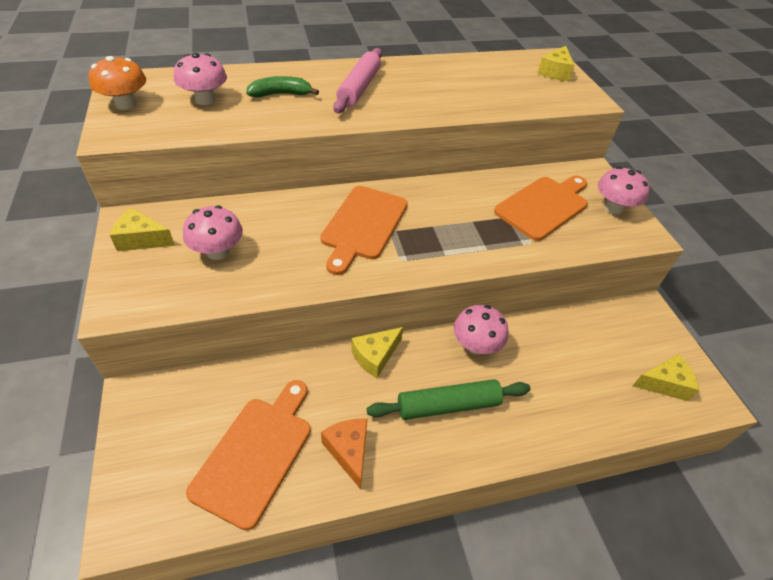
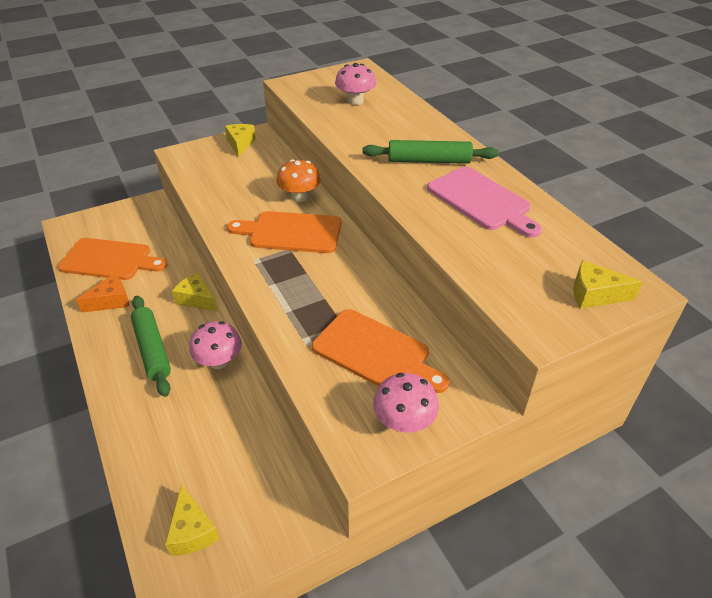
camera: 80 degrees right, 5 degrees down
orange mushroom [89,56,146,110] -> orange mushroom moved to [276,159,321,202]
pink mushroom [183,205,243,260] -> none
green banana [246,76,319,97] -> none
pink rolling pin [333,48,382,113] -> green rolling pin [362,140,499,164]
none -> pink cutting board [427,167,542,238]

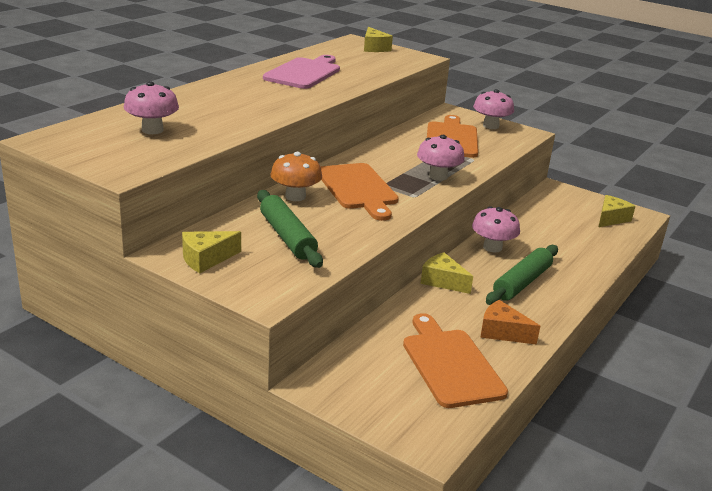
camera: 120 degrees left, 15 degrees down
yellow cheese [172,272,218,312] -> yellow cheese turned 120 degrees clockwise [420,253,473,294]
green rolling pin [362,140,499,164] -> green rolling pin moved to [257,190,323,268]
none -> pink mushroom [417,135,465,181]

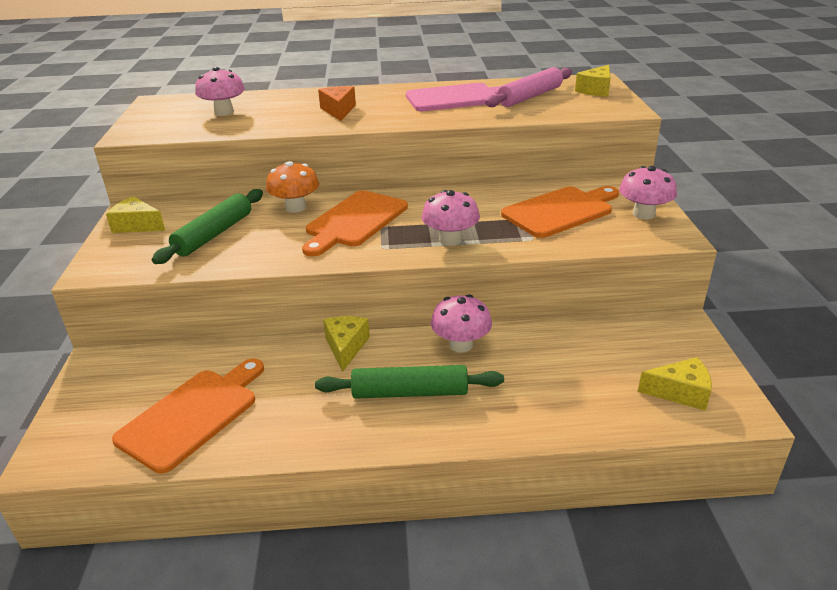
camera: 55 degrees right, 5 degrees up
orange cheese [480,300,540,345] -> orange cheese moved to [318,86,356,121]
none -> pink rolling pin [485,67,572,107]

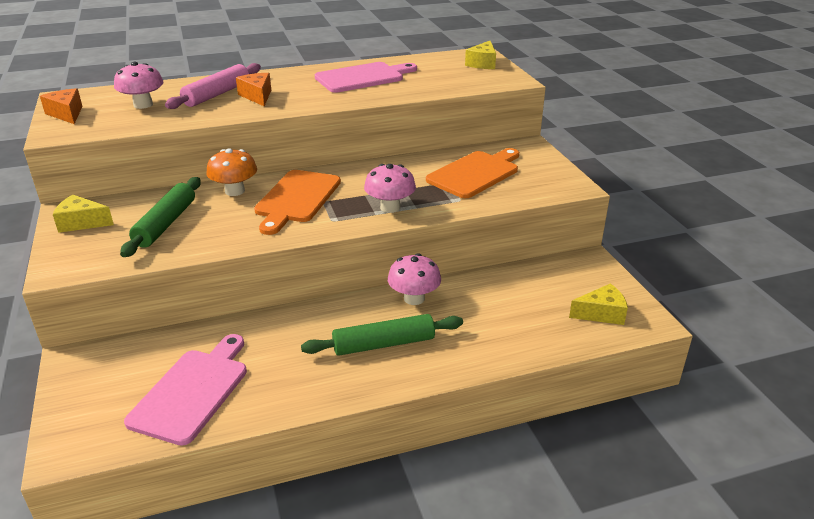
camera: 15 degrees left, 0 degrees up
orange cutting board [112,358,264,474] -> pink cutting board [124,334,247,446]
yellow cheese [323,316,370,372] -> none
pink rolling pin [485,67,572,107] -> pink rolling pin moved to [165,63,261,109]
pink mushroom [619,166,677,219] -> none
none -> orange cheese [40,88,82,124]

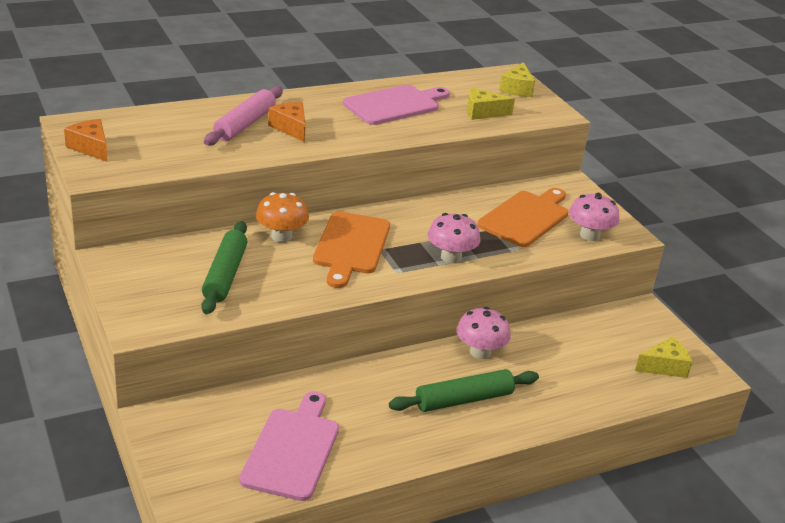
camera: 10 degrees left, 0 degrees up
yellow cheese [53,195,114,233] -> yellow cheese moved to [467,87,515,120]
pink mushroom [114,62,163,109] -> pink mushroom moved to [569,193,619,241]

